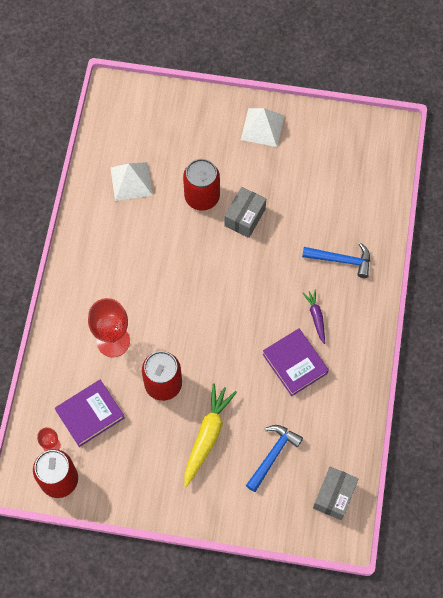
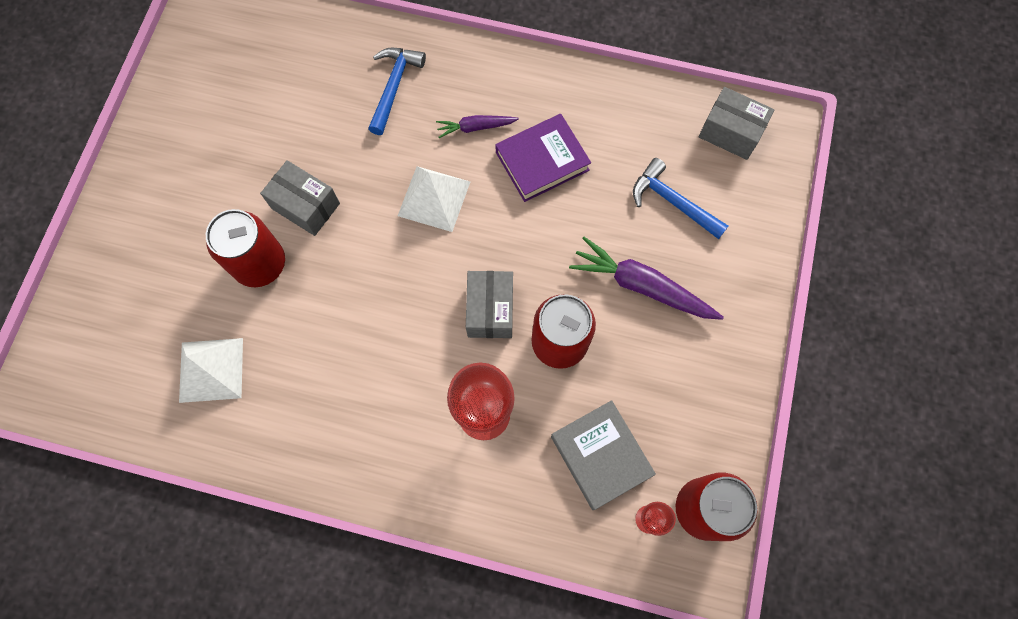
camera: 85 degrees left, 5 degrees up
purple book [55,380,124,447] -> grey book [551,400,656,510]
yellow carrot [184,383,237,487] -> purple carrot [569,237,724,320]
white pyramid [241,108,284,147] -> white pyramid moved to [398,166,470,232]
none -> grey box [466,271,513,338]

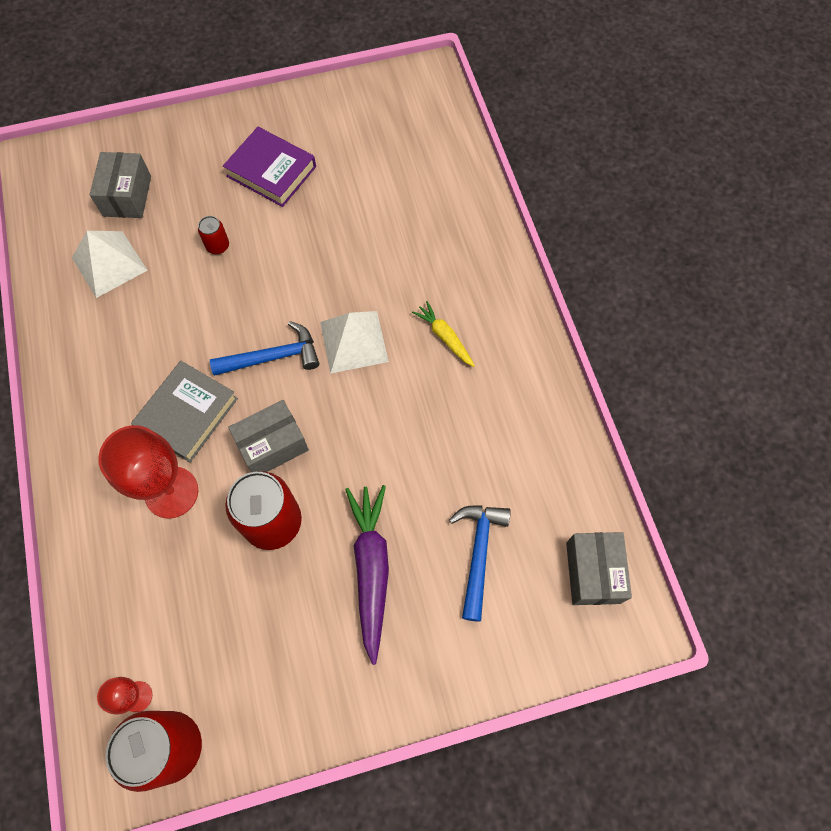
camera: 60 degrees right, 5 degrees down
red can [206,209,285,287] -> red can [198,216,229,254], size x0.47
grey box [260,160,340,236] -> grey box moved to [90,152,151,218]
blue hammer [368,48,426,135] -> blue hammer moved to [210,321,319,376]
purple carrot [436,115,519,138] -> yellow carrot [412,301,475,367]
purple book [495,114,591,202] -> purple book moved to [223,127,316,207]
grey book [551,400,656,510] -> grey book moved to [131,361,238,462]

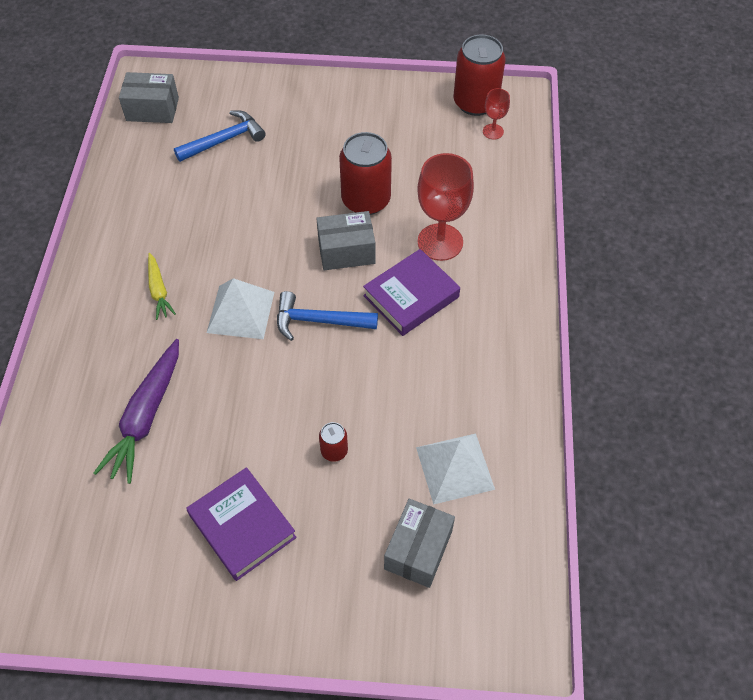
camera: 160 degrees left, 10 degrees down
grey book [131,361,238,462] -> purple book [363,249,460,336]
purple carrot [345,485,389,665] -> purple carrot moved to [94,339,179,484]
blue hammer [449,505,511,622] -> blue hammer turned 150 degrees counterclockwise [174,110,265,162]
grey box [566,532,632,605] -> grey box turned 75 degrees clockwise [119,72,179,123]

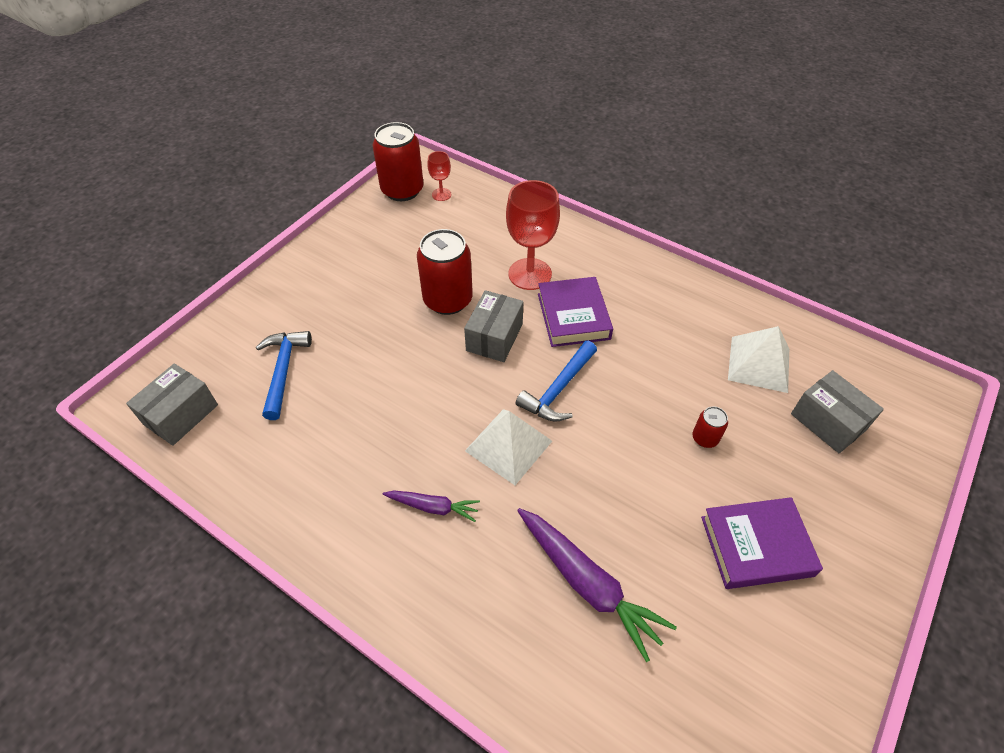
camera: 60 degrees left, 5 degrees down
yellow carrot [148,253,176,320] -> purple carrot [382,491,480,522]

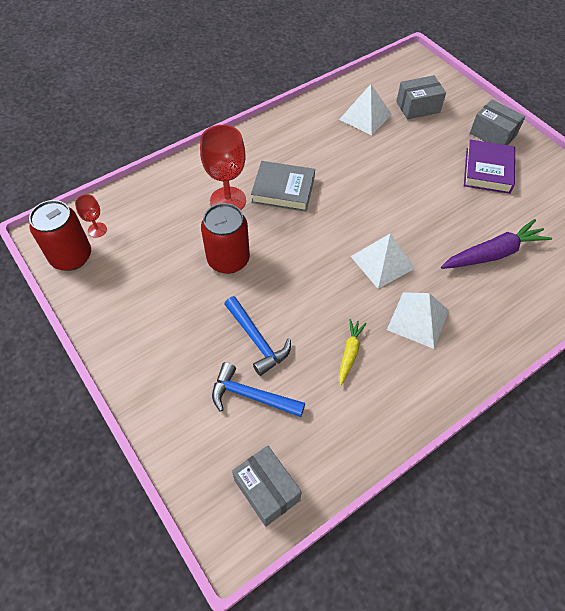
camera: 70 degrees left, 5 degrees up
purple carrot [382,491,480,522] -> white pyramid [387,292,449,349]
grey box [464,290,523,362] -> grey box moved to [470,99,526,145]
blue hammer [516,341,597,422] -> blue hammer moved to [224,296,291,376]
purple book [538,277,613,347] -> grey book [251,161,315,212]
red can [693,406,728,448] -> none
none -> yellow carrot [339,319,367,386]

